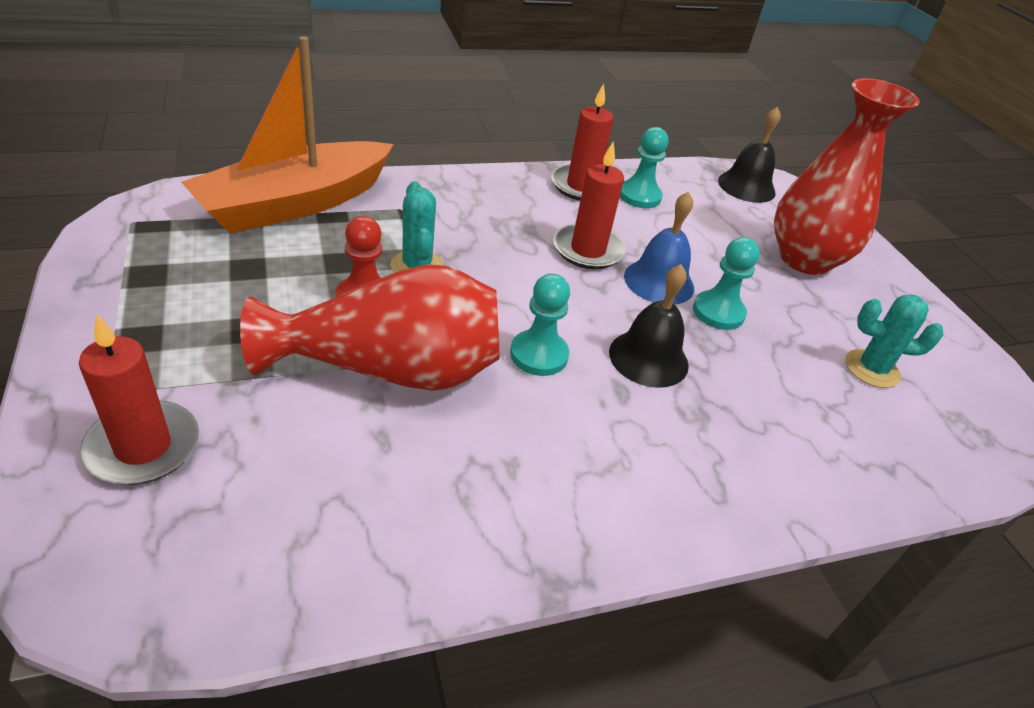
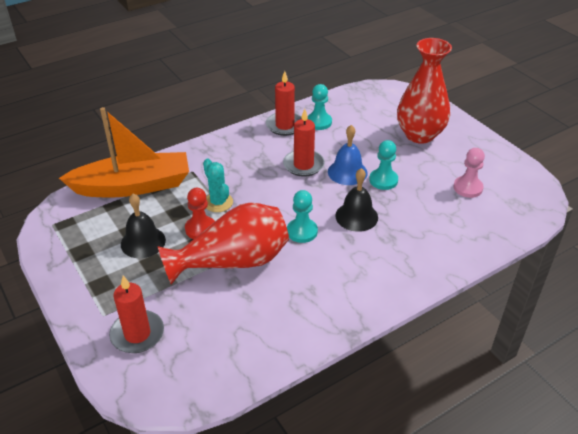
camera: 10 degrees left, 0 degrees up
orange boat [181,36,394,234] -> orange boat turned 135 degrees counterclockwise [59,107,189,198]
black bell [718,107,781,203] -> black bell moved to [121,193,166,258]
turquoise cactus [845,295,943,388] -> pink pawn [453,148,485,198]

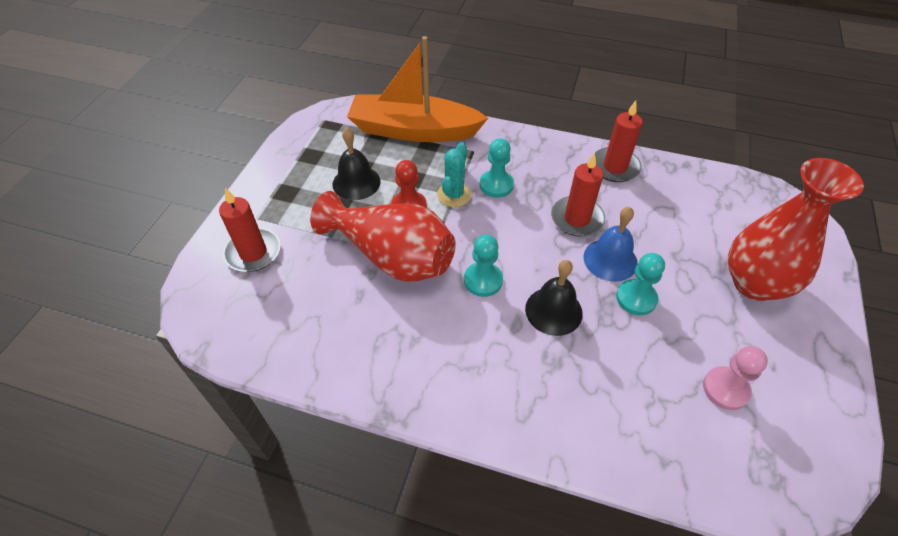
camera: 50 degrees right, 10 degrees up
orange boat [59,107,189,198] -> orange boat turned 150 degrees clockwise [347,36,488,142]
turquoise pawn [308,84,332,130] -> turquoise pawn moved to [480,138,514,198]

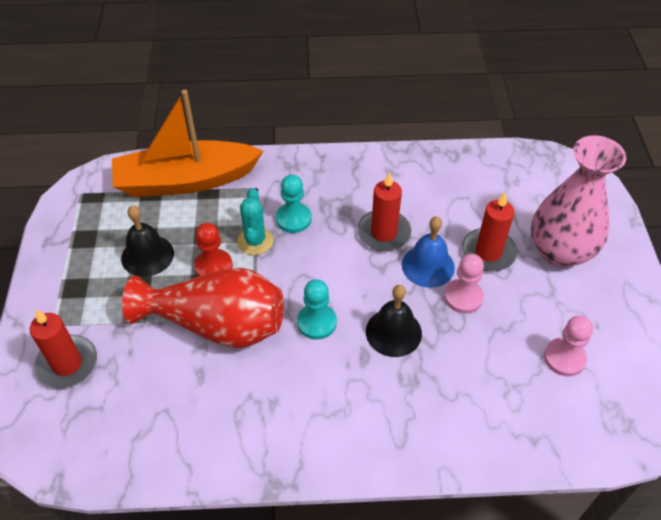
camera: 20 degrees left, 0 degrees up
red candle [595,100,643,182] -> red candle moved to [462,192,517,272]
turquoise pawn [616,253,665,315] -> pink pawn [444,254,484,314]
red vase [728,158,864,301] -> pink vase [531,135,626,268]

